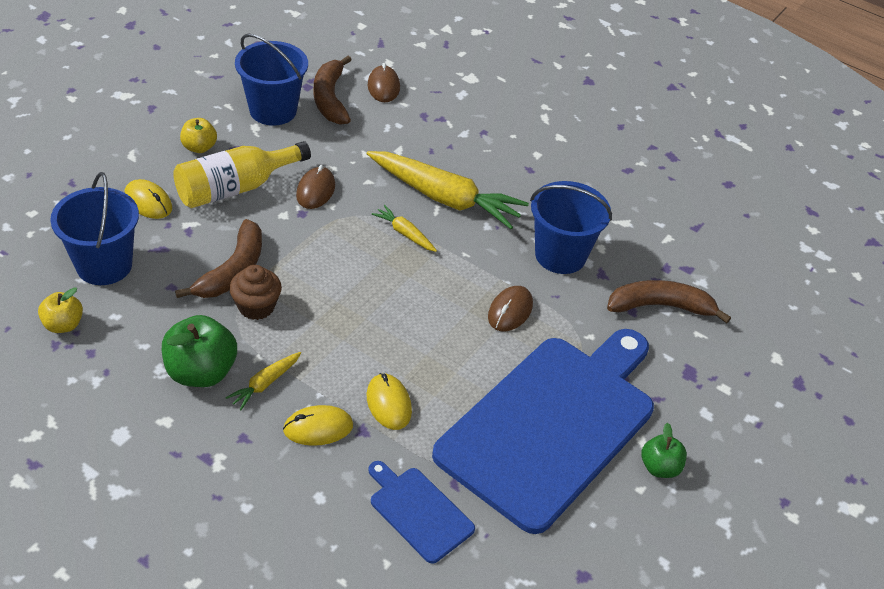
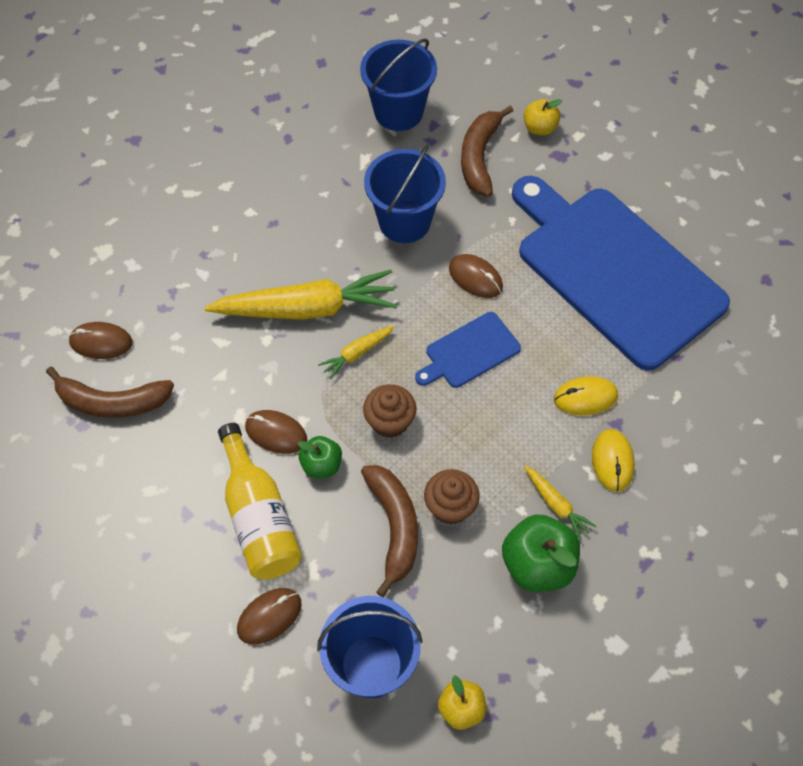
camera: 75 degrees left, 15 degrees up
yellow mouse [124,179,172,219] -> brown mouse [237,588,301,644]
brown banana [175,219,262,298] -> brown banana turned 45 degrees clockwise [361,465,418,597]
yellow apple [180,118,217,153] -> yellow apple moved to [524,99,562,135]
blue bucket [235,34,308,126] -> blue bucket moved to [360,38,437,131]
yellow carrot [367,151,529,229] -> yellow carrot turned 45 degrees clockwise [204,270,398,320]
blue cutting board [369,461,475,564] -> blue cutting board moved to [415,312,521,388]
green apple [641,423,687,478] -> green apple moved to [298,436,342,478]
none -> brown cupcake [363,384,416,438]

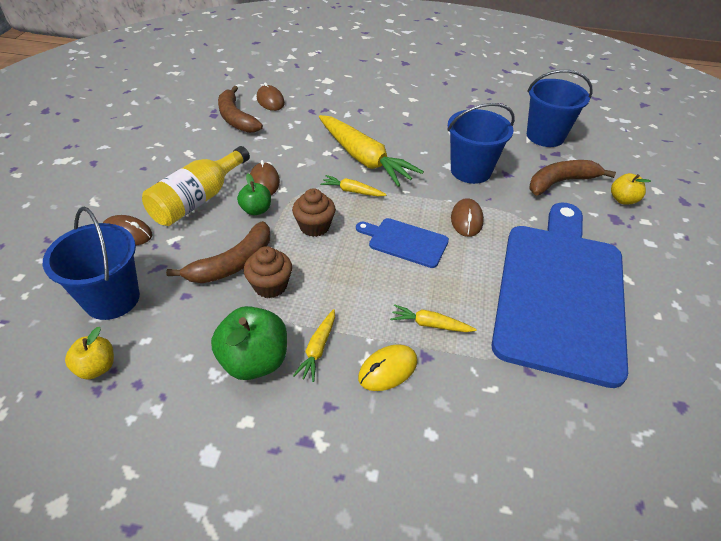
camera: 55 degrees right, 15 degrees down
yellow mouse [554,376,618,416] -> yellow carrot [390,304,477,332]

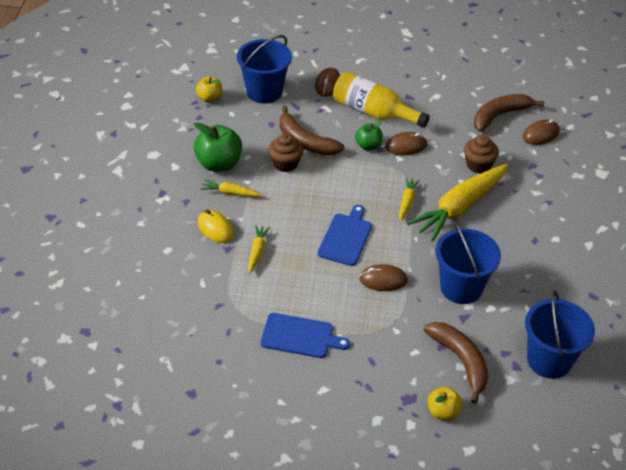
camera: 85 degrees right, 0 degrees up
brown cupcake [292,188,336,237] -> brown cupcake moved to [464,135,499,173]
blue cutting board [492,202,628,388] -> blue cutting board [260,313,350,358], size x0.43

